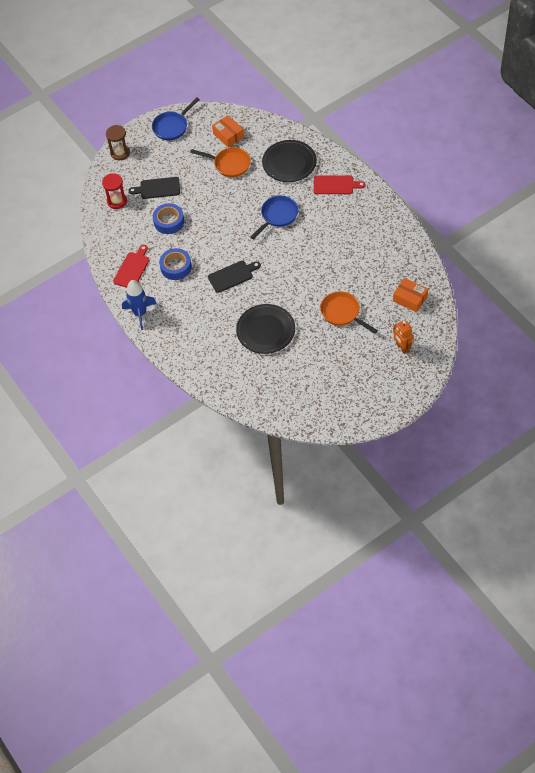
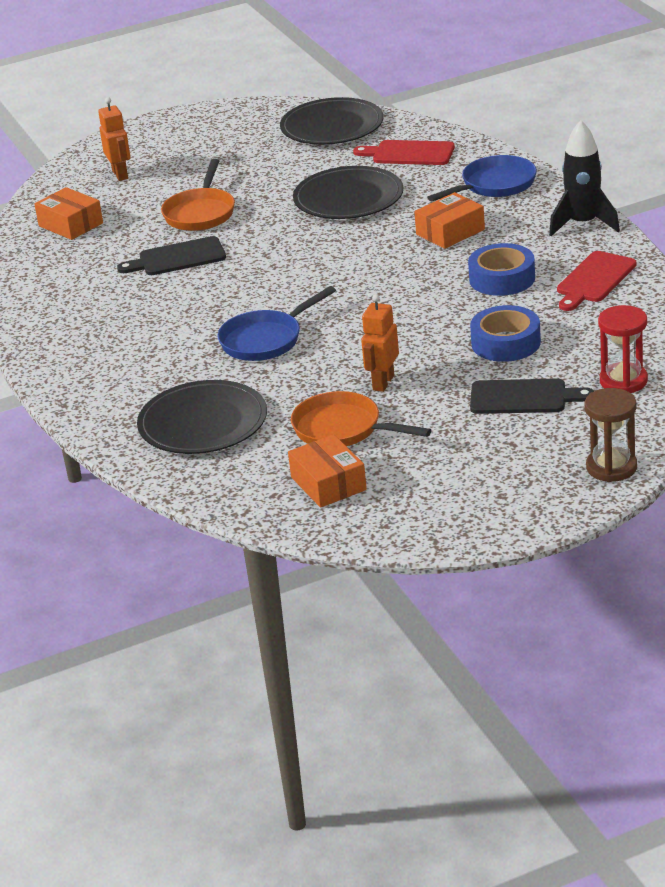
camera: 170 degrees left, 25 degrees down
blue rocket [122,280,157,330] -> black rocket [549,120,620,236]
blue pan [152,97,200,140] -> blue pan moved to [427,155,537,202]
black cutting board [208,261,261,293] -> black cutting board moved to [117,236,226,275]
red cutting board [314,175,366,194] -> red cutting board moved to [353,140,455,165]
orange pan [320,291,378,334] -> orange pan turned 45 degrees clockwise [161,159,235,231]
none -> black plate [280,97,383,145]
none -> orange robot [361,294,399,392]
none -> orange box [414,192,485,249]

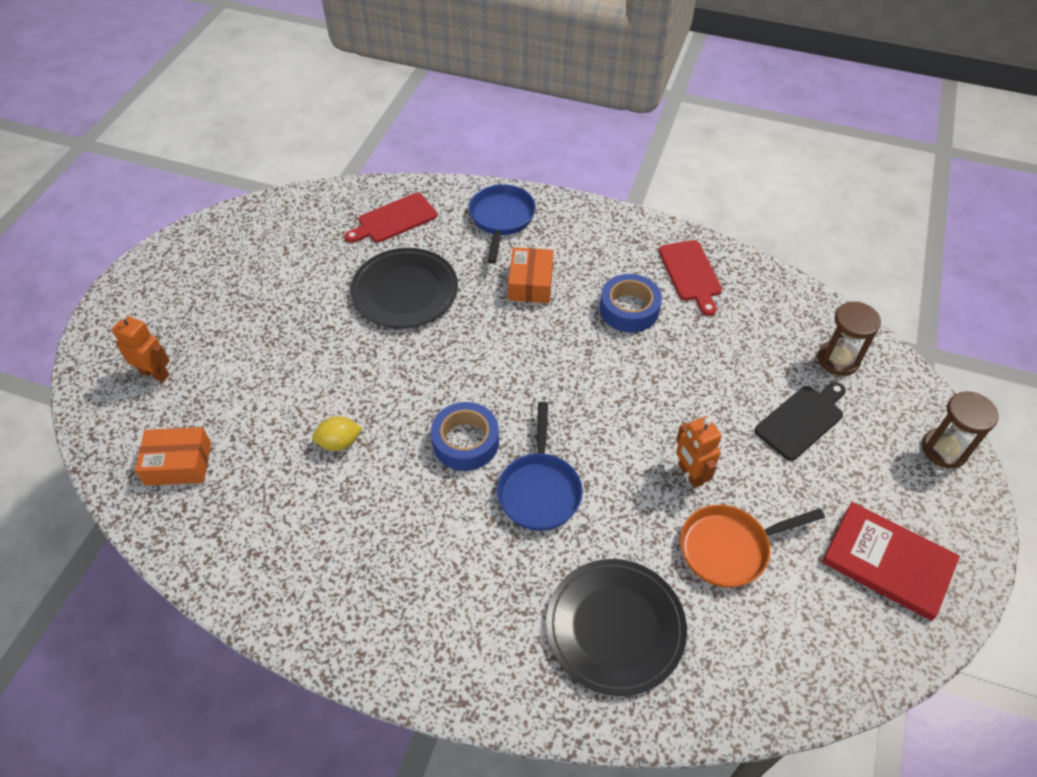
camera: 50 degrees left, 20 degrees up
black cutting board [117,236,226,275] -> yellow lemon [312,416,363,451]
orange pan [161,159,235,231] -> none
black plate [280,97,383,145] -> none
orange box [288,434,367,508] -> none
blue tape [470,305,541,362] -> blue tape moved to [431,402,499,471]
black rocket [549,120,620,236] -> none
red hourglass [598,305,648,393] -> brown hourglass [818,301,881,376]
none -> red book [822,502,960,621]

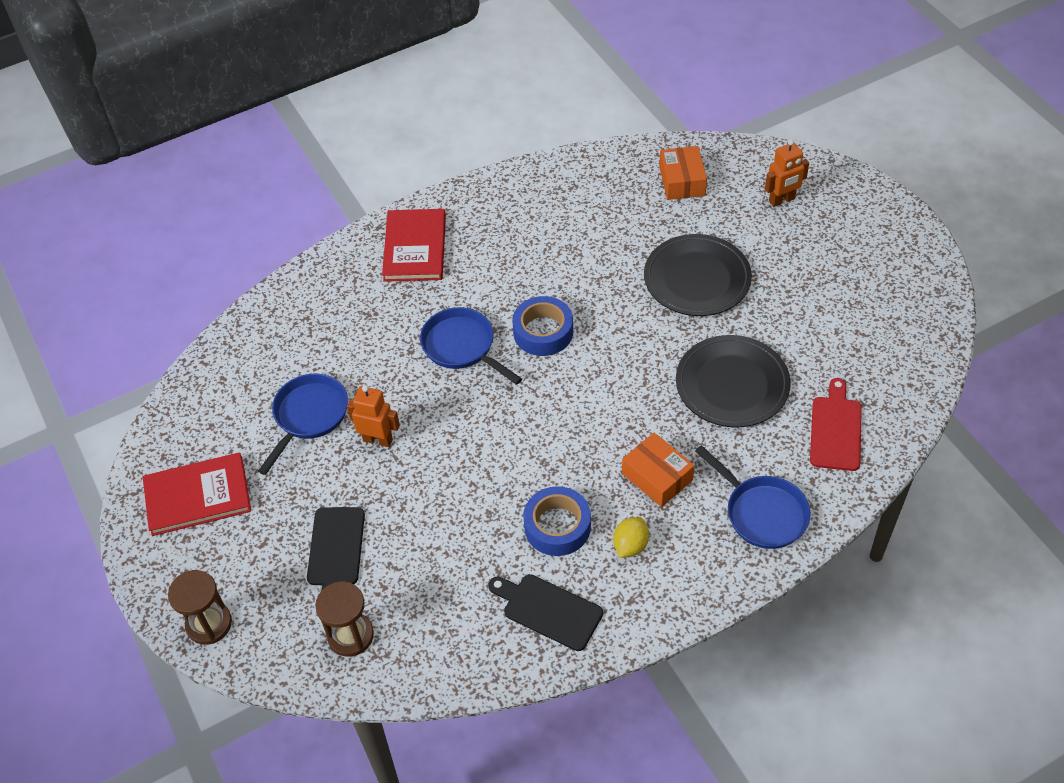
camera: 135 degrees right, 0 degrees up
orange box [135,427,211,486] -> orange box turned 45 degrees counterclockwise [659,146,707,200]
yellow lemon [312,416,363,451] -> yellow lemon moved to [613,517,649,558]
black plate [546,559,687,696] -> black plate moved to [644,234,752,316]
red cutting board [659,240,722,316] -> black cutting board [488,574,603,651]
orange pan [680,505,825,588] -> blue pan [258,373,348,475]
none -> red book [382,209,446,282]

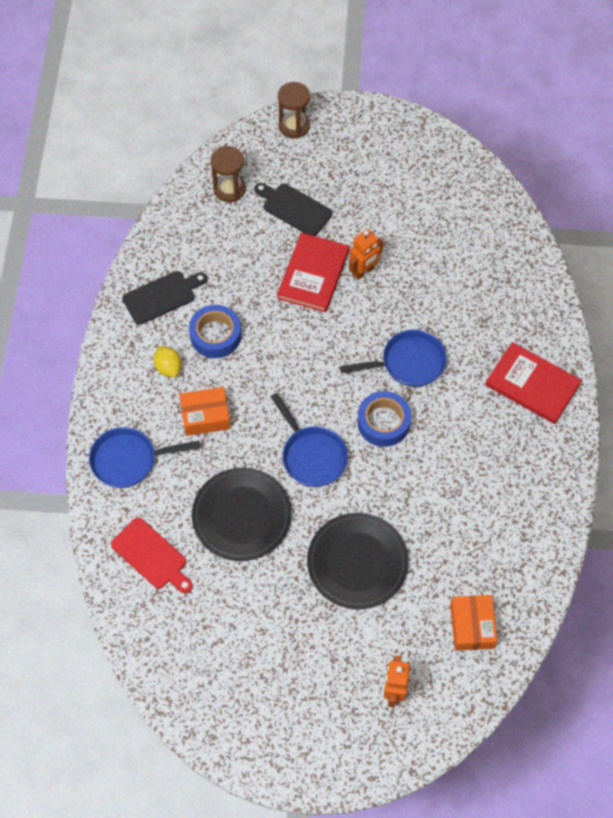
camera: 120 degrees right, 10 degrees up
red book [143,453,251,536] -> red book moved to [277,232,349,312]
blue pan [258,373,348,475] -> blue pan moved to [271,393,348,487]
orange box [659,146,707,200] -> orange box turned 60 degrees clockwise [450,595,497,651]

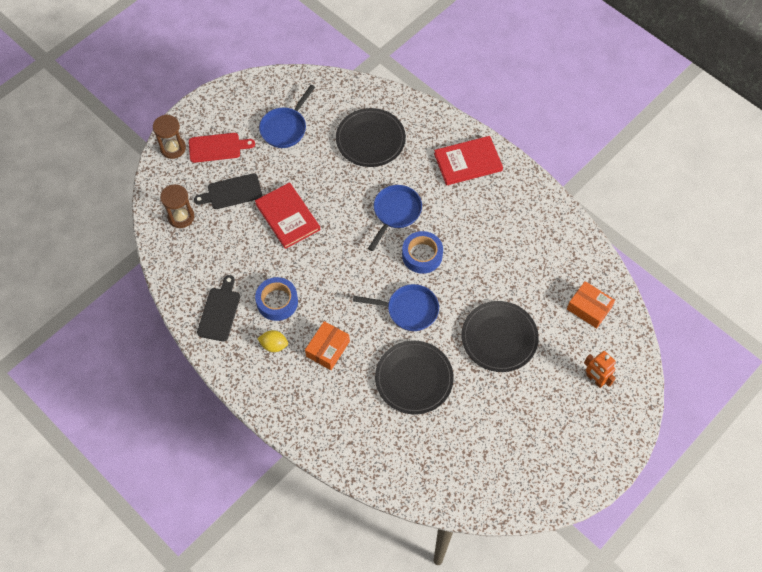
camera: 50 degrees left, 0 degrees up
blue pan [89,427,200,488] -> blue pan moved to [259,85,315,148]
red cutting board [111,518,193,593] -> red cutting board moved to [189,133,255,163]
orange robot [349,229,383,280] -> none
none -> black plate [336,108,406,167]

